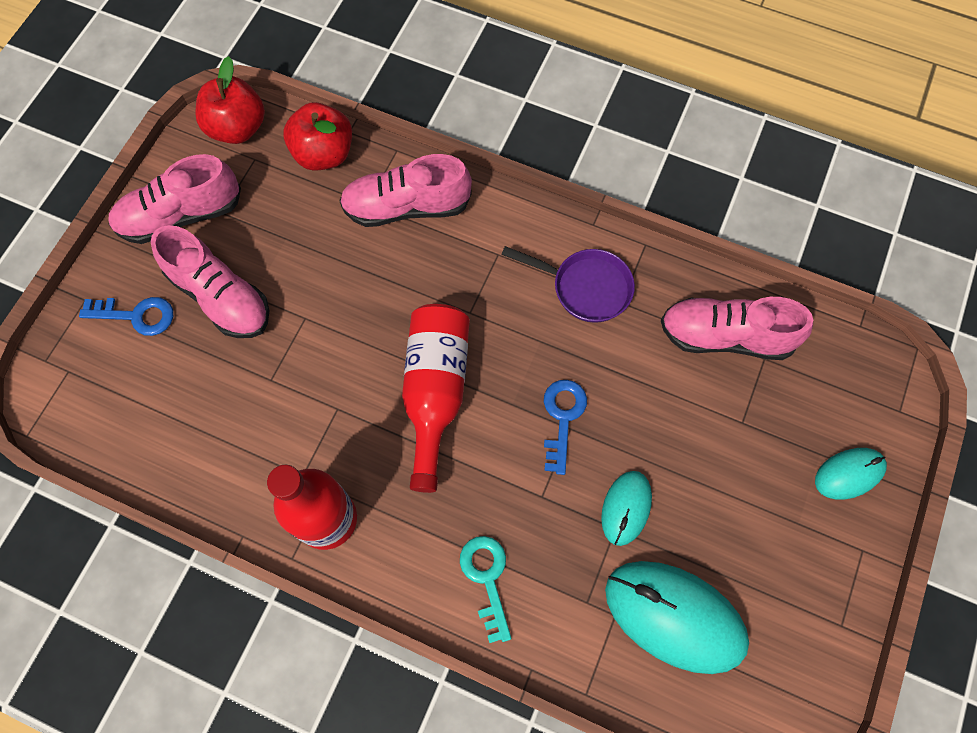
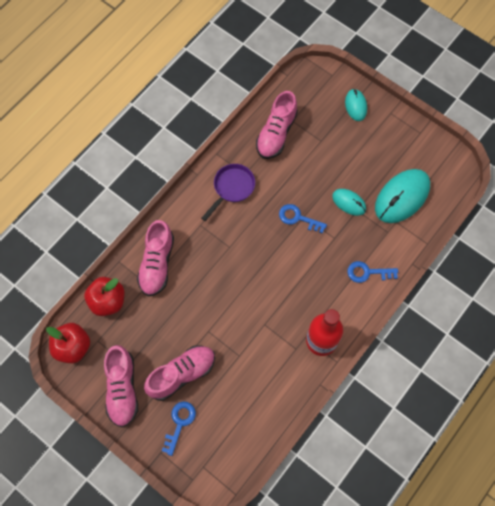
camera: 75 degrees left, 0 degrees up
red bottle [402,304,470,493] -> none
turquoise key [460,536,511,643] -> blue key [347,261,398,283]

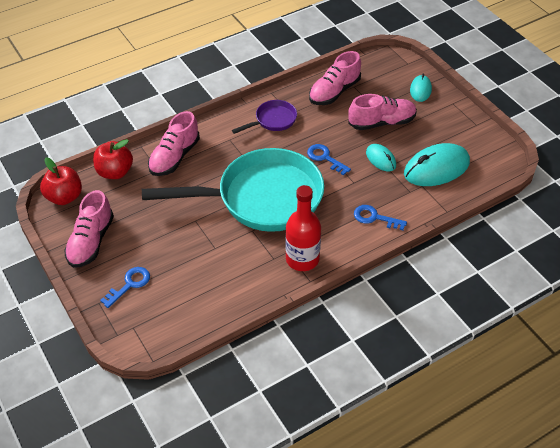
camera: 20 degrees right, 20 degrees down
pink shoe [144,345,215,401] -> pink shoe moved to [348,94,417,130]
none -> turquoise pan [142,148,324,232]

